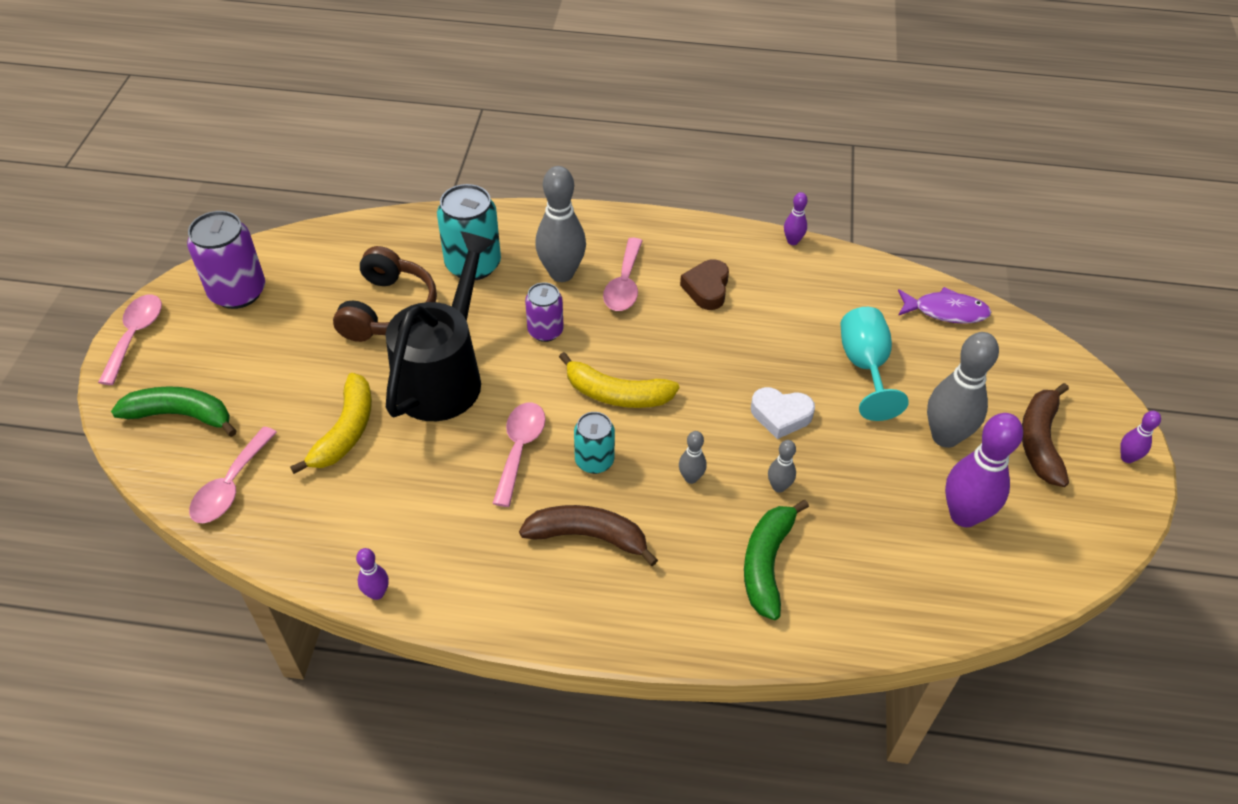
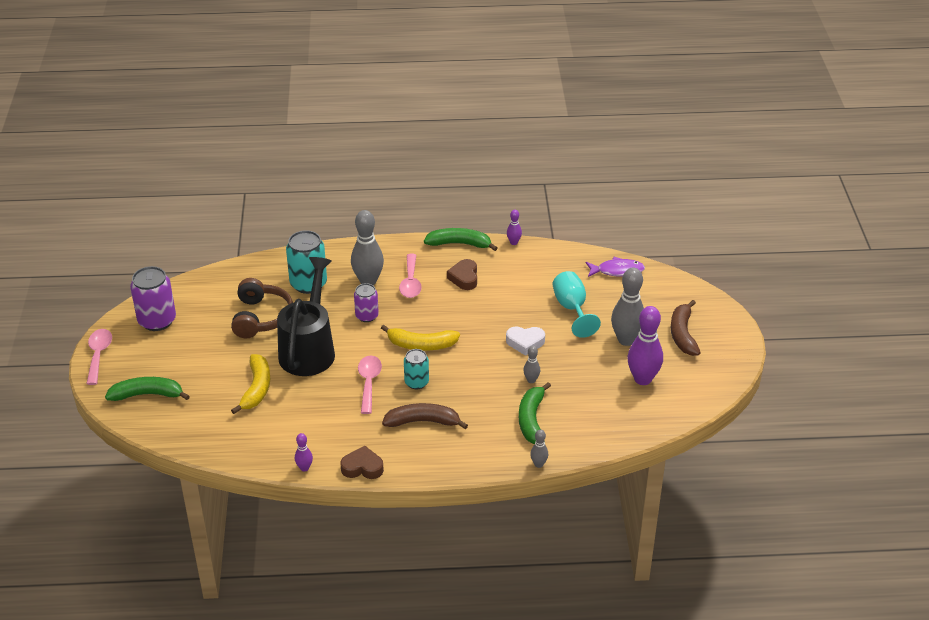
camera: 10 degrees left, 10 degrees down
pink spoon [189,426,277,523] -> none
grey bowling pin [679,431,707,484] -> grey bowling pin moved to [530,430,548,468]
purple bowling pin [1120,411,1161,463] -> none
none -> brown heart [340,446,384,479]
none -> green banana [424,228,498,251]

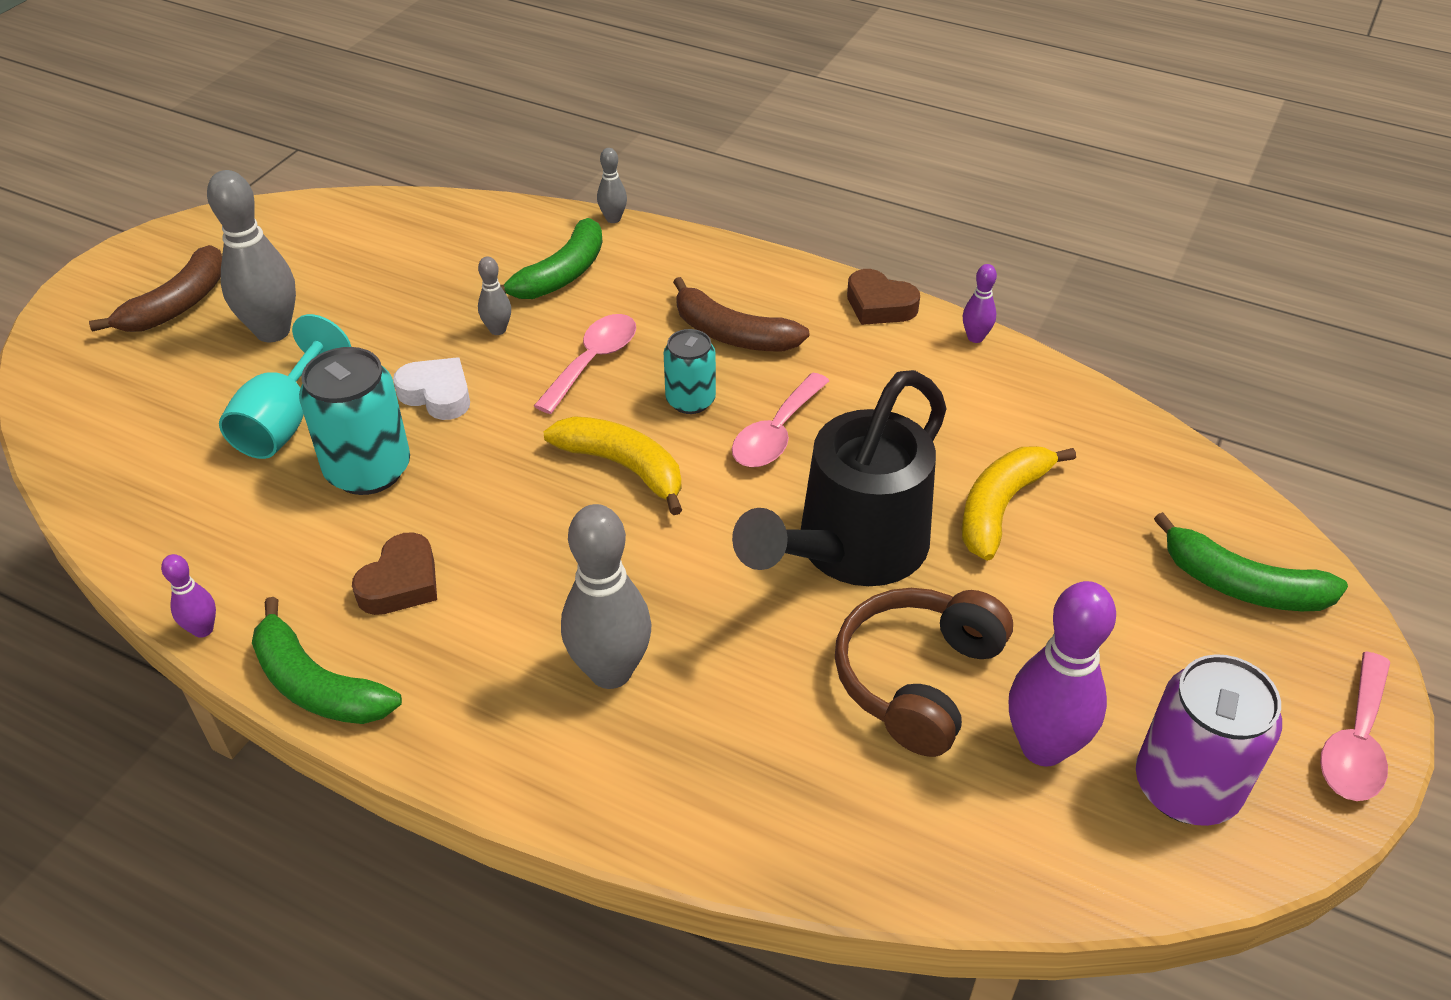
camera: 150 degrees left, 5 degrees up
turquoise can [286,230,327,294] -> turquoise can moved to [299,347,410,495]
purple can [354,283,379,322] -> none
pink spoon [399,254,422,298] -> pink spoon moved to [534,314,636,414]
purple fish [586,257,645,277] -> none
purple bowling pin [627,306,663,385] -> purple bowling pin moved to [1009,581,1116,766]

